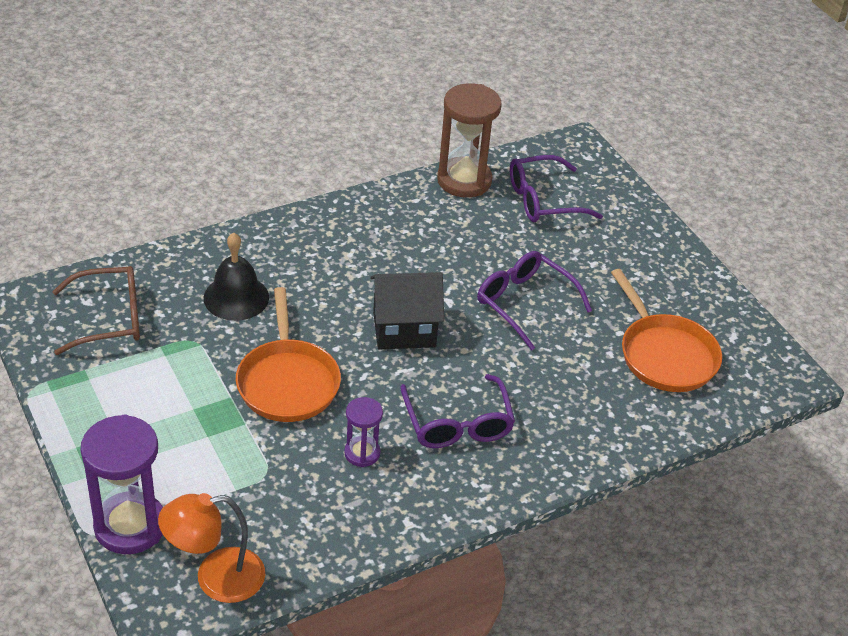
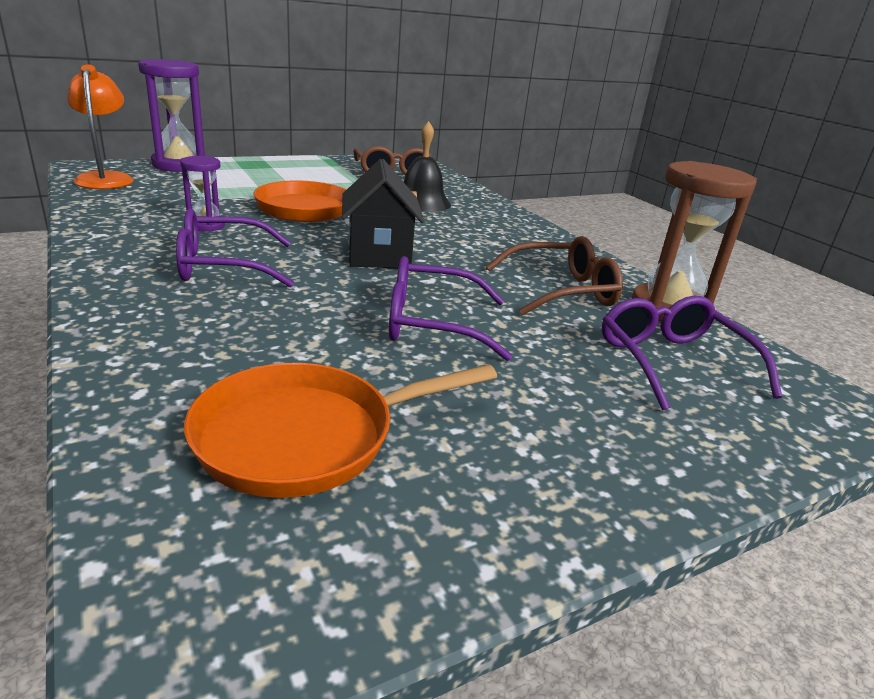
camera: 90 degrees right, 15 degrees down
purple glasses [477,251,592,350] -> purple glasses turned 135 degrees counterclockwise [389,256,512,361]
none -> brown glasses [486,236,623,316]

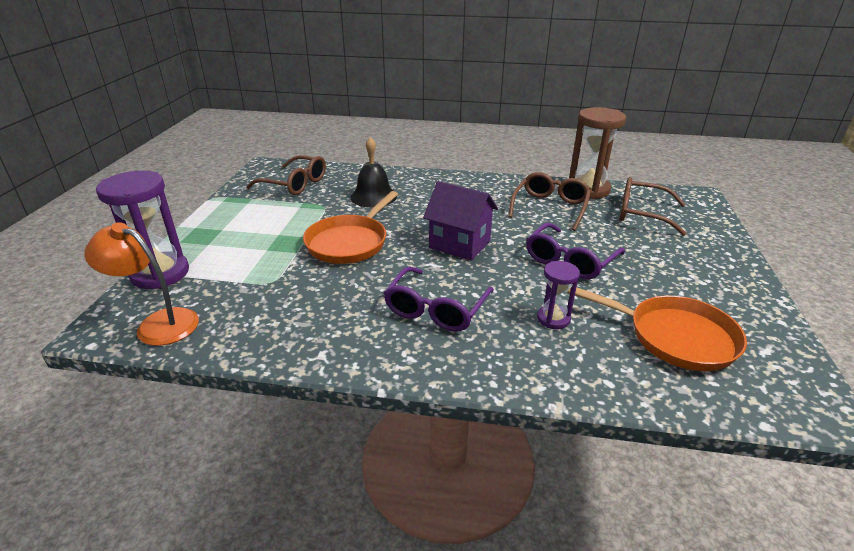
camera: 50 degrees left, 5 degrees up
purple hourglass [180,156,225,232] -> purple hourglass moved to [537,261,580,329]
orange pan [184,363,497,498] -> orange pan turned 75 degrees counterclockwise [567,287,747,371]
black house [342,159,424,268] -> purple house [423,181,498,261]
purple glasses [602,295,782,411] -> brown glasses [620,177,687,236]

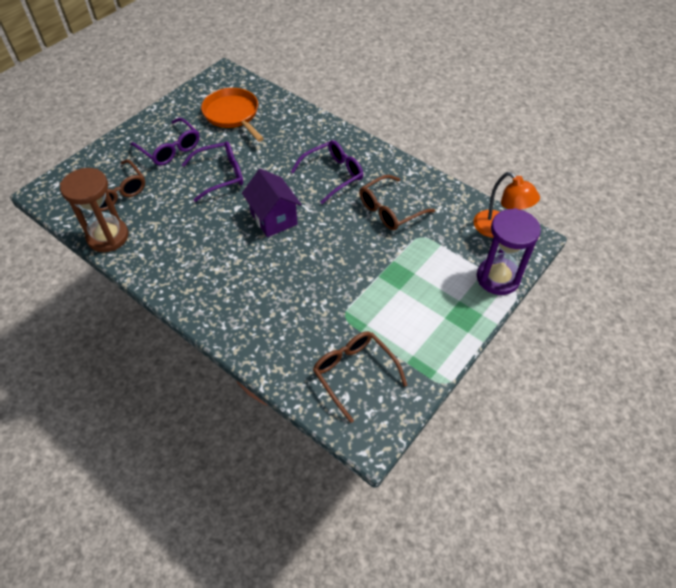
camera: 150 degrees left, 20 degrees up
orange pan [303,191,398,264] -> none
black bell [350,137,397,208] -> none
brown glasses [508,172,591,231] -> brown glasses moved to [359,175,435,231]
purple hourglass [537,261,580,329] -> none
none -> purple glasses [130,118,199,165]

